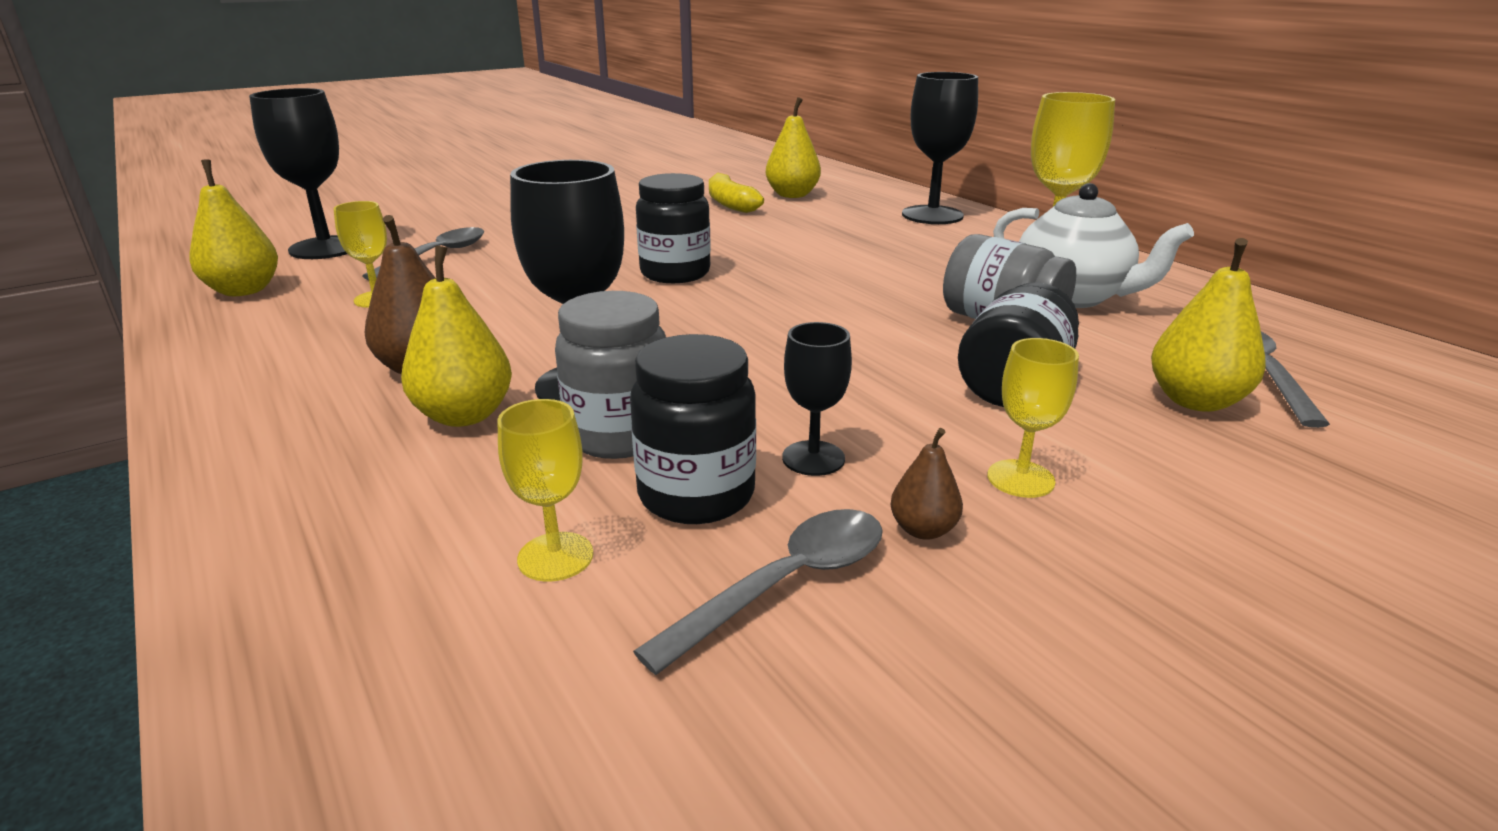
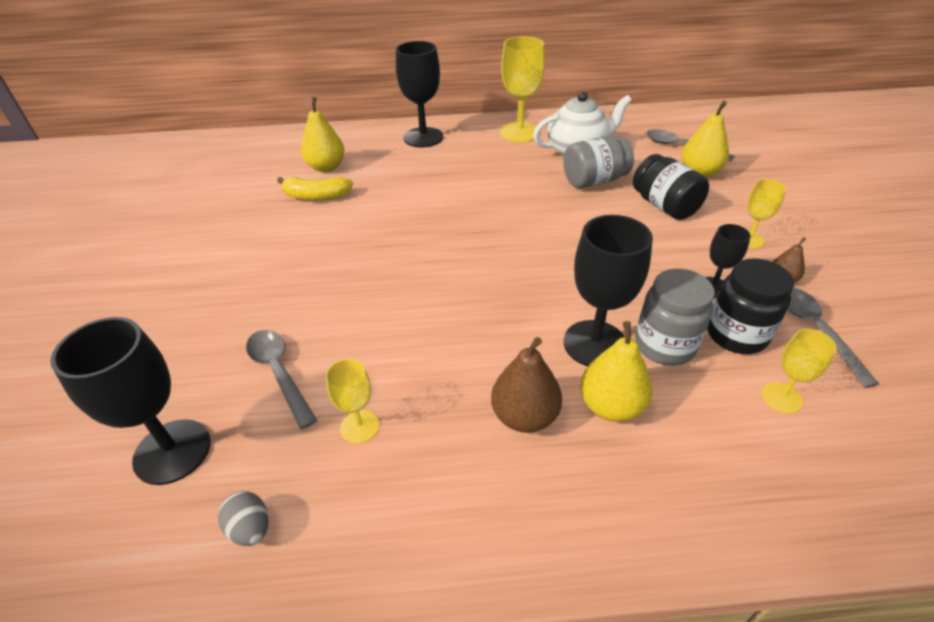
camera: 60 degrees left, 15 degrees up
yellow pear [189,160,278,296] -> grey egg [218,491,269,546]
black jar [636,173,711,283] -> none

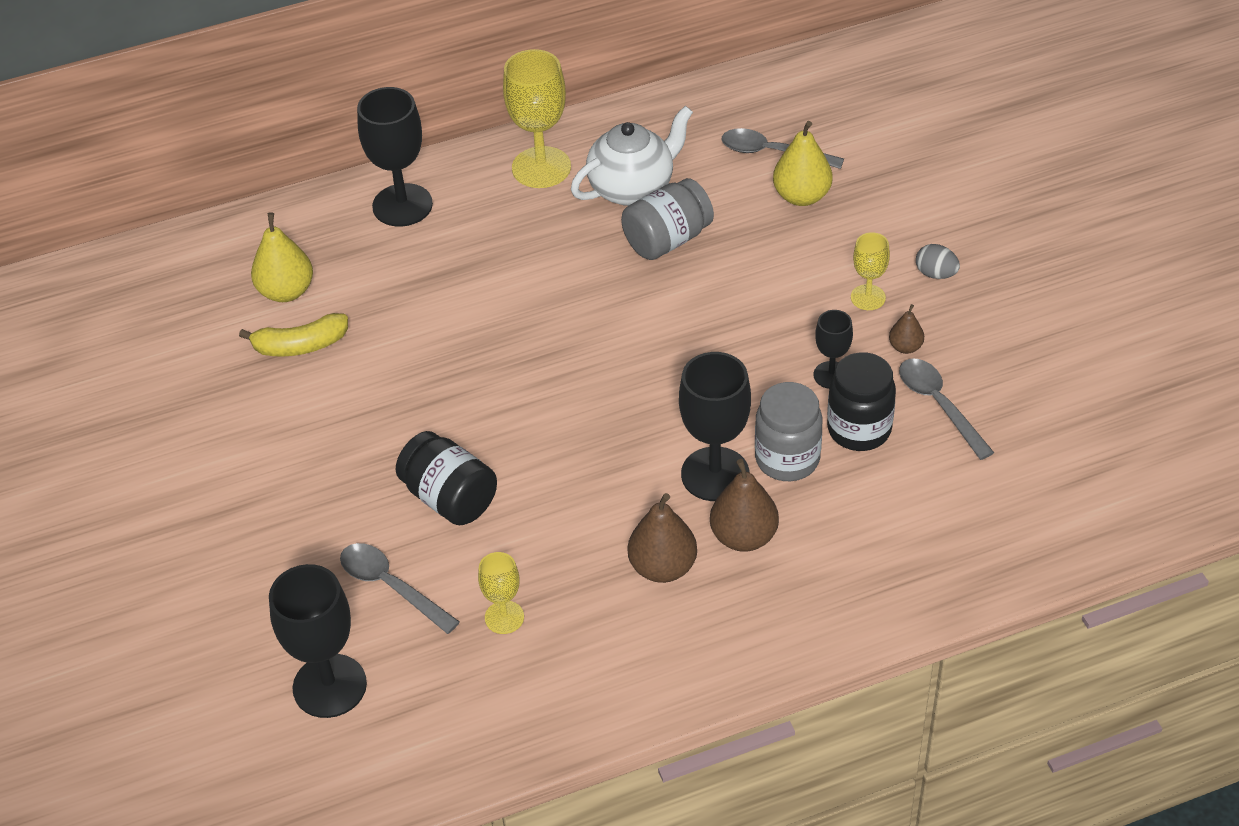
camera: 15 degrees left, 5 degrees up
grey egg [218,491,269,546] -> grey egg moved to [916,244,960,279]
yellow pear [580,321,652,422] -> brown pear [710,459,779,552]
black jar [633,154,709,220] -> black jar moved to [396,431,497,525]
yellow goblet [761,329,837,413] -> none

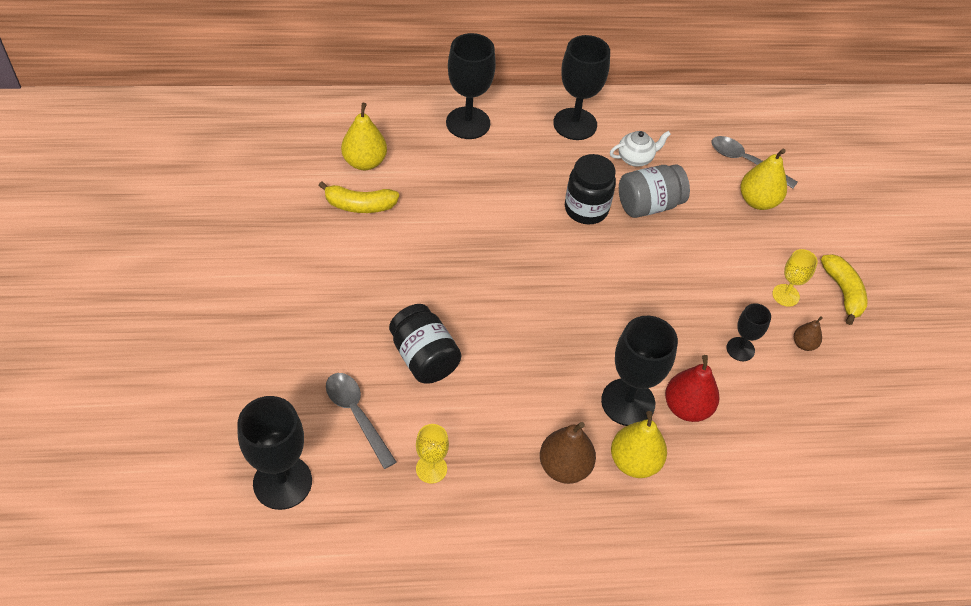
camera: 10 degrees right, 5 degrees up
yellow goblet [503,49,571,188] -> black goblet [553,35,610,140]
white teapot [571,106,693,206] -> white teapot [610,131,671,167], size x0.58
brown pear [710,459,779,552] -> yellow pear [611,411,667,478]
grey jar [755,382,822,481] -> red pear [665,355,720,422]
black jar [827,352,896,451] -> black jar moved to [565,154,616,224]
grey spoon [899,359,994,460] -> none
grey egg [916,244,960,279] -> yellow banana [821,254,868,325]

